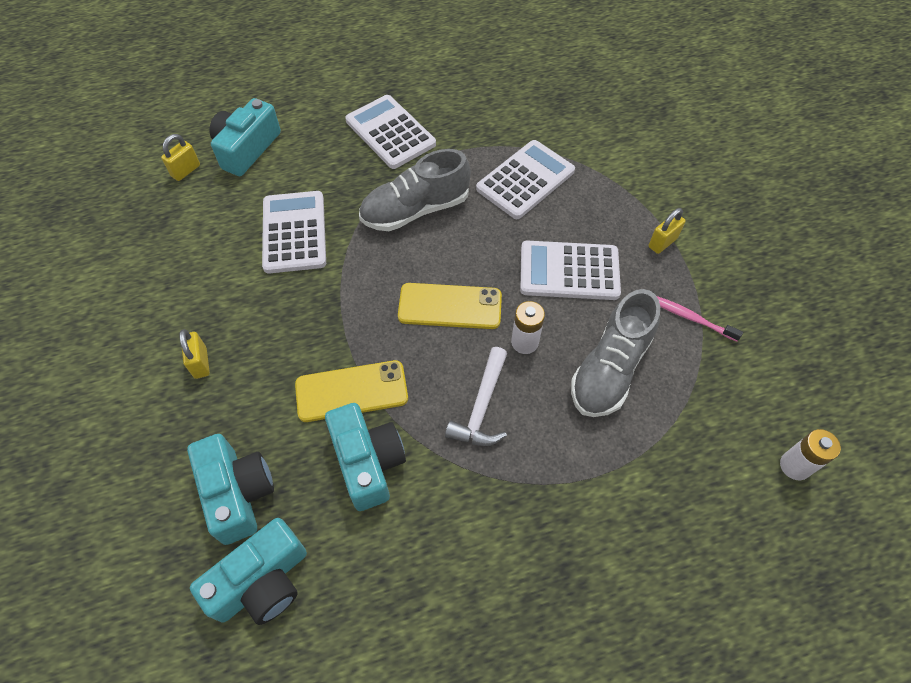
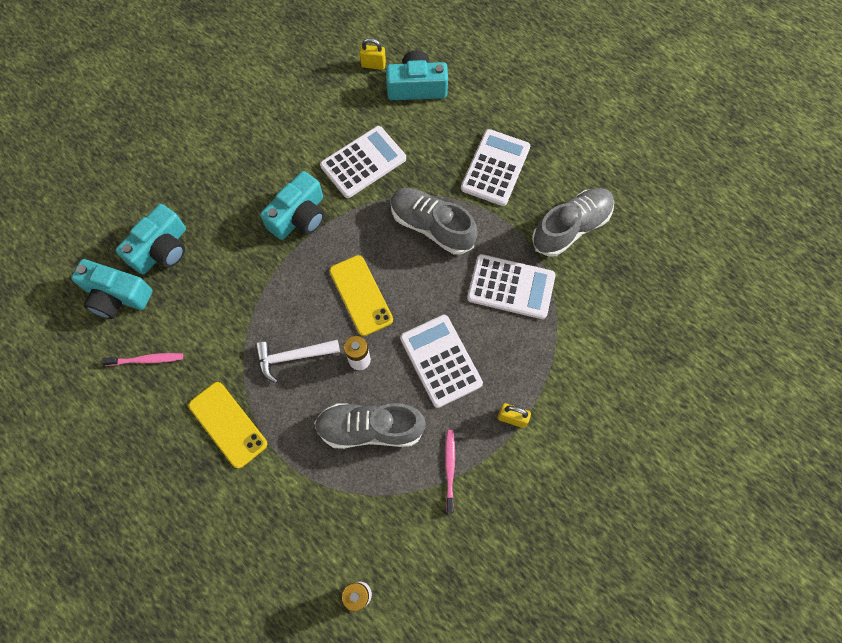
camera: 60 degrees right, 10 degrees up
yellow padlock [179,329,210,379] -> none
yellow phone [295,360,408,422] -> yellow phone moved to [189,382,267,468]
turquoise camera [325,403,406,511] -> turquoise camera moved to [260,171,324,240]
none -> pink toothbrush [102,353,183,366]
none -> grey shoe [532,188,614,257]

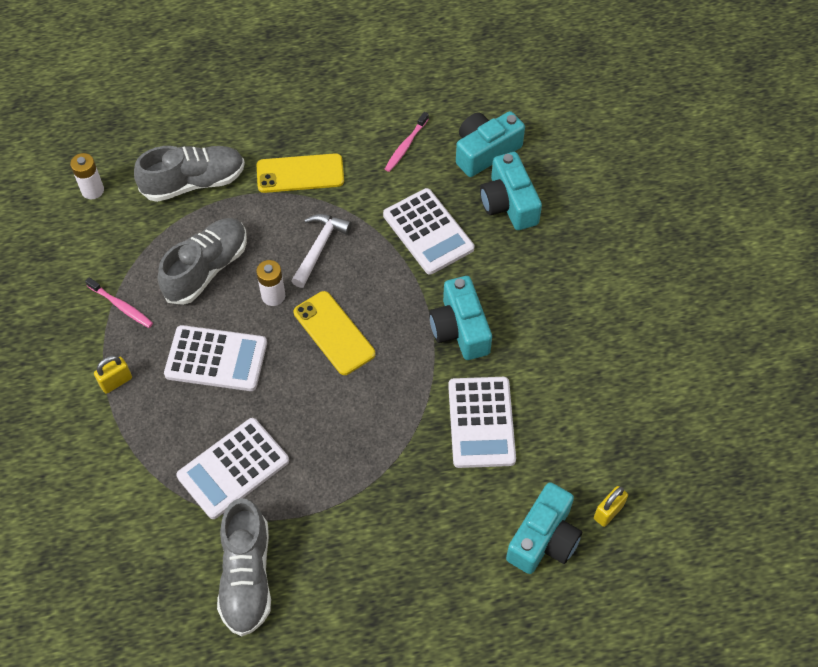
camera: 125 degrees right, 10 degrees down
yellow phone [330,255,393,336] -> yellow phone turned 45 degrees clockwise [294,291,375,375]
grey shoe [391,188,478,255] -> grey shoe moved to [134,146,245,202]
white calculator [461,129,530,206] -> white calculator moved to [383,188,474,275]

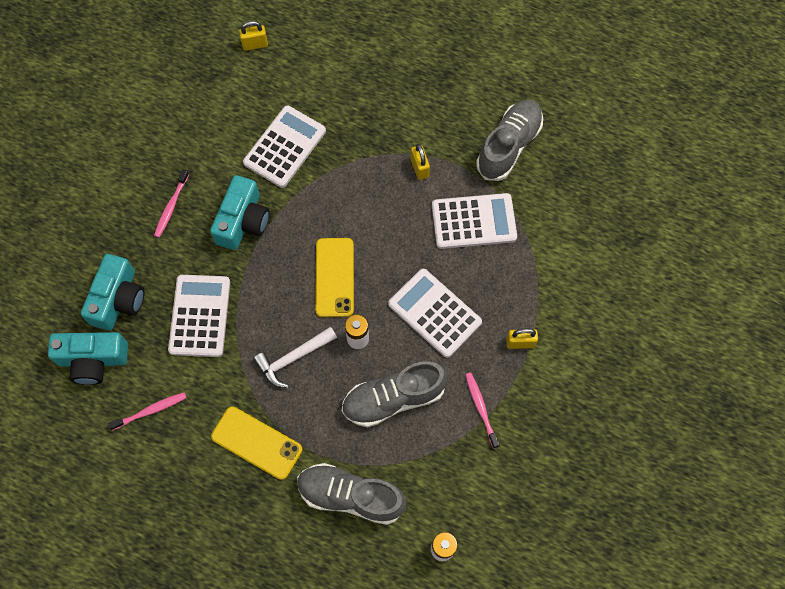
camera: 145 degrees left, 10 degrees up
turquoise camera [506,482,582,574] -> none
none -> pink toothbrush [154,169,189,238]
none -> yellow padlock [411,144,430,180]

